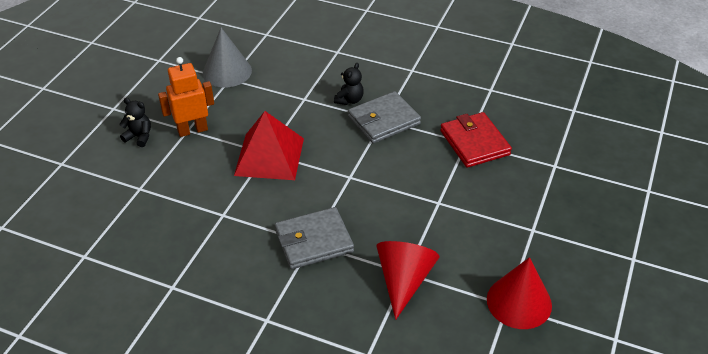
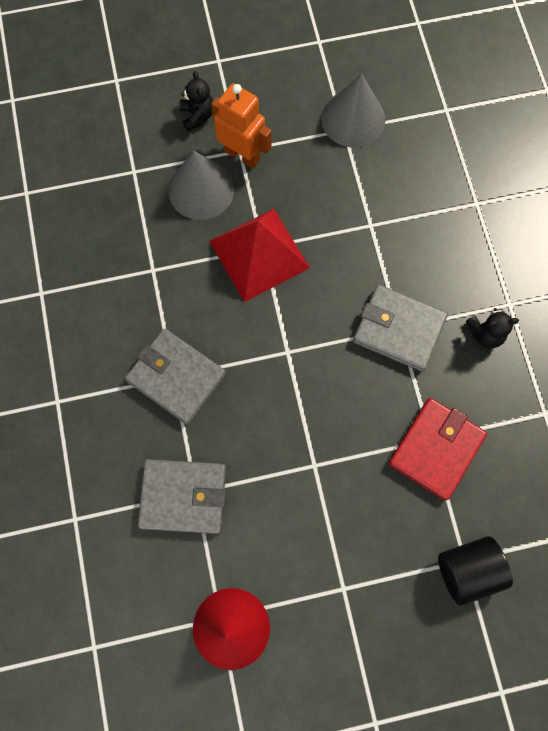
camera: 55 degrees right, 30 degrees up
black teddy bear [334,63,364,105] -> black teddy bear moved to [466,308,519,348]
red cone [376,241,439,320] -> grey wallet [138,459,226,534]
none -> grey cone [168,151,234,220]
none -> black cylinder [438,536,513,606]

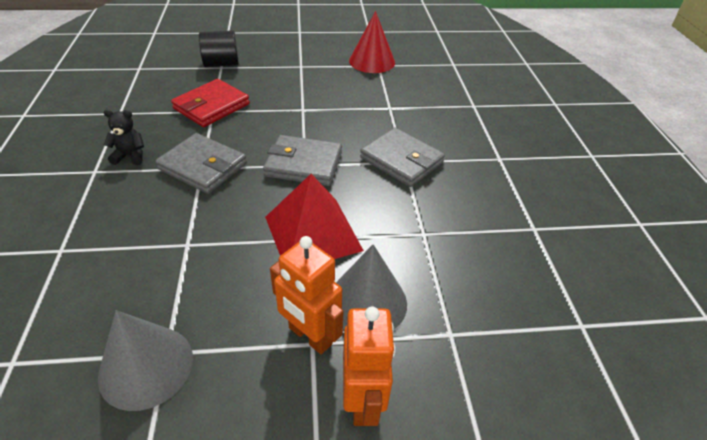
camera: 175 degrees left, 30 degrees down
grey wallet [138,459,226,534] -> grey wallet moved to [263,135,342,186]
black teddy bear [180,71,213,131] -> orange robot [343,306,396,426]

